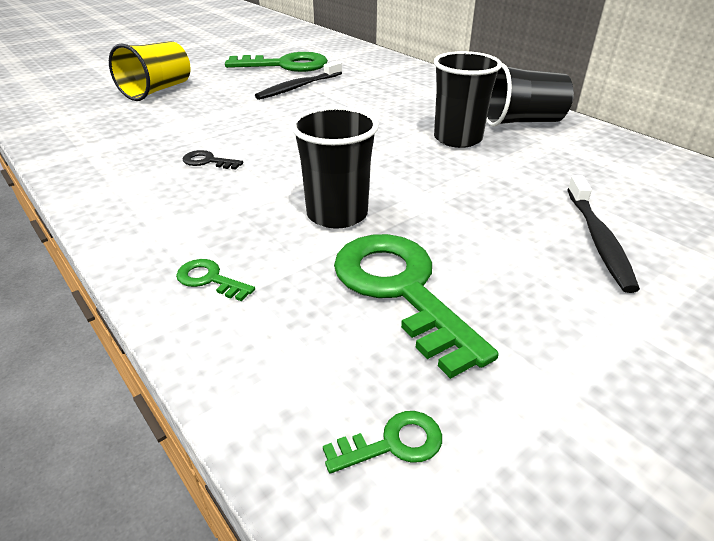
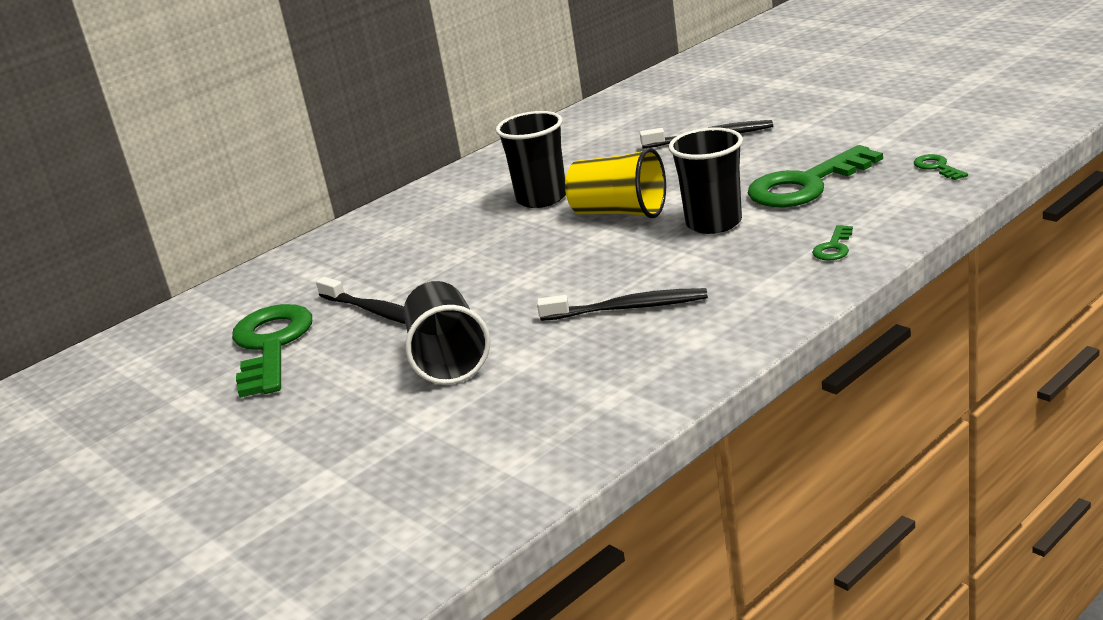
camera: 90 degrees left, 10 degrees down
yellow cup [109,41,191,101] -> yellow cup moved to [565,148,666,218]
black key [183,150,243,170] -> black toothbrush [537,288,708,321]
black cup [486,63,574,127] -> black cup moved to [404,281,490,385]

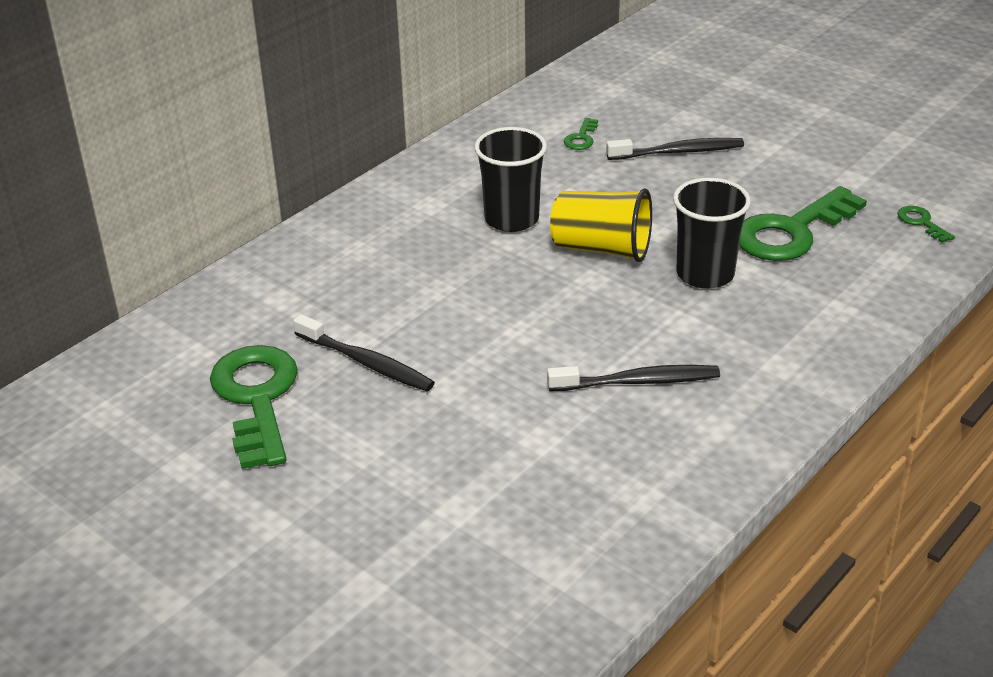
camera: 10 degrees left, 10 degrees up
black cup [404,281,490,385] -> none
green key [812,225,853,261] -> green key moved to [564,118,598,150]

